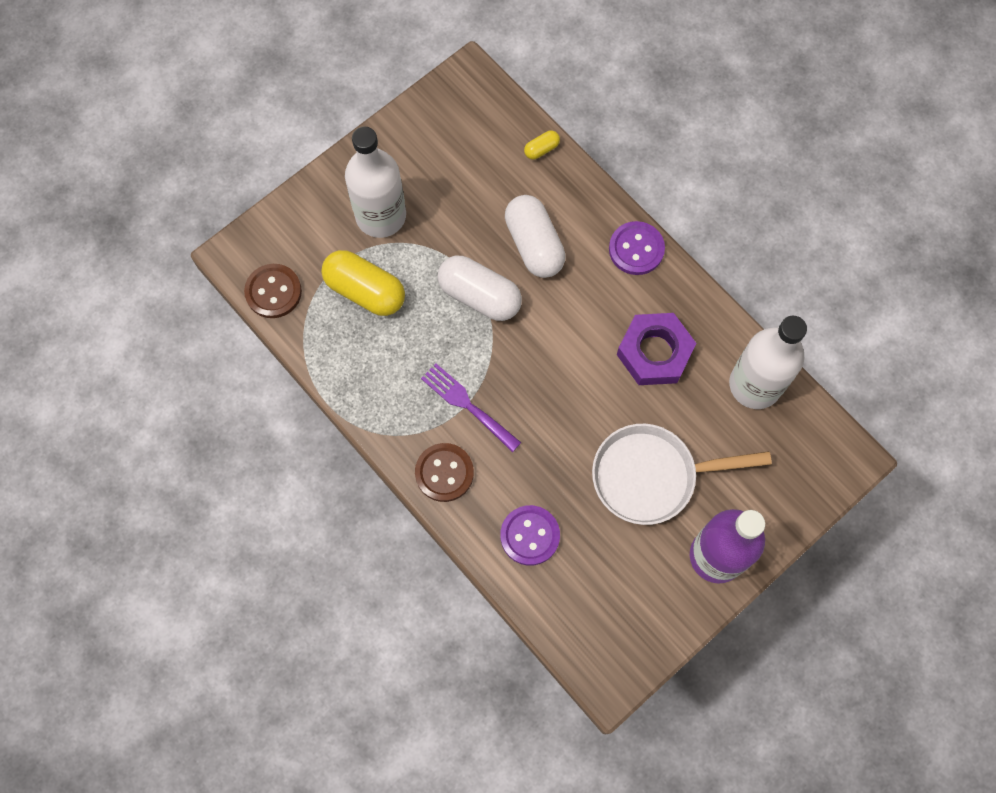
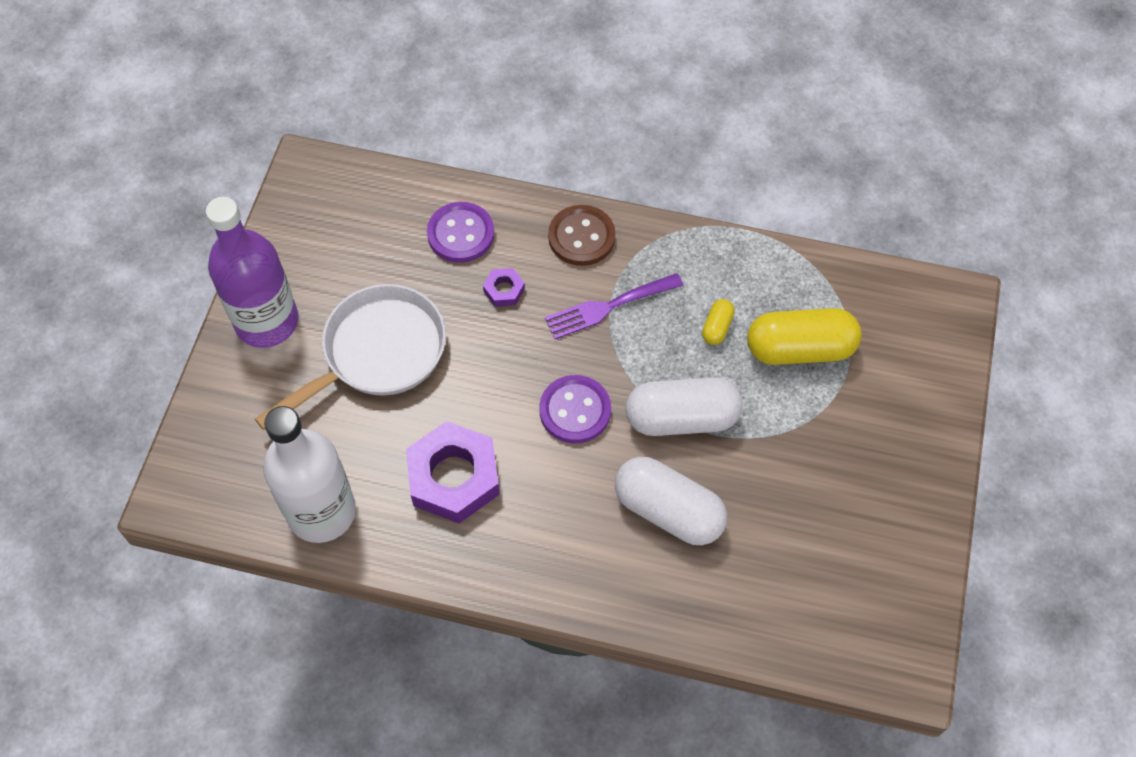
camera: 145 degrees right, 10 degrees down
brown button [244,264,302,318] -> none
white bottle [345,126,406,238] -> none
purple fork [421,363,522,452] -> purple fork turned 150 degrees clockwise [545,273,684,339]
yellow capsule [524,130,560,160] -> yellow capsule moved to [702,299,735,345]
purple button [609,221,665,275] -> purple button moved to [540,375,611,443]
none -> purple nut [483,268,525,307]

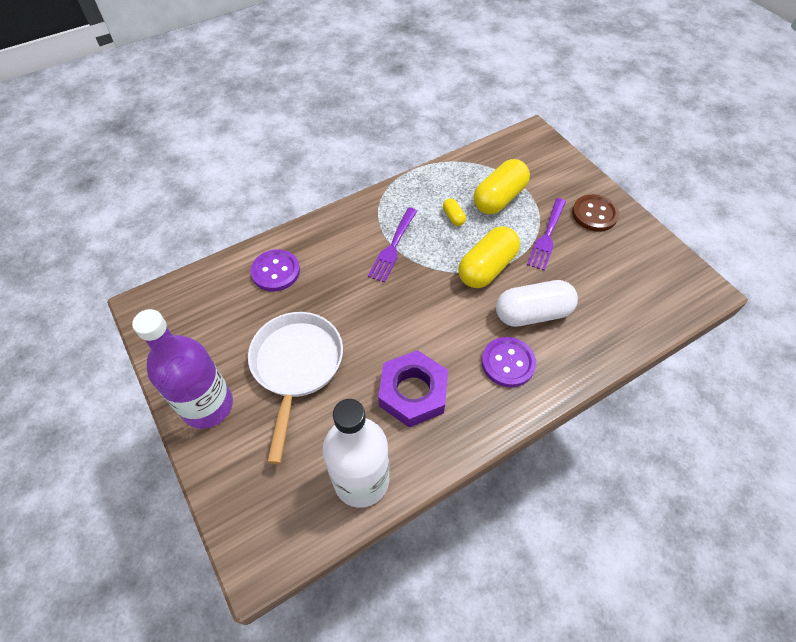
camera: 45 degrees left, 5 degrees down
purple nut [483,268,525,307] -> none
purple button [540,375,611,443] -> purple button moved to [482,337,536,387]
brown button [548,205,616,266] -> brown button moved to [572,194,619,232]
white capsule [626,377,743,436] -> yellow capsule [458,226,520,288]
none -> purple fork [527,198,566,271]

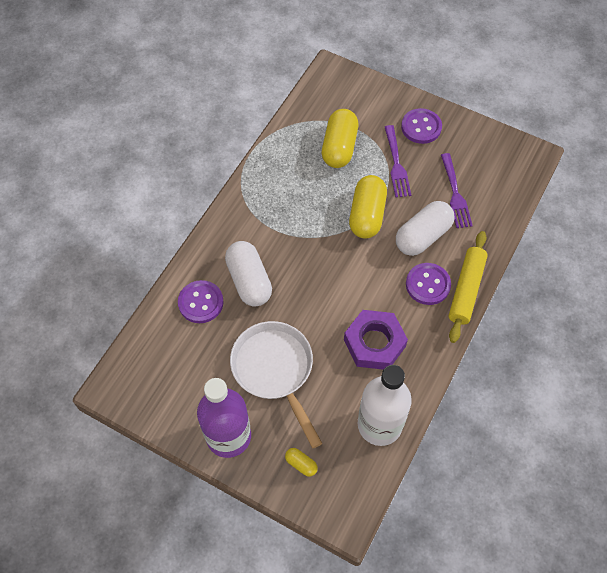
camera: 30 degrees left, 5 degrees up
purple fork [368,208,417,282] -> purple fork moved to [441,153,473,228]
yellow capsule [443,198,466,226] -> yellow capsule moved to [285,448,318,477]
brown button [572,194,619,232] -> purple button [401,108,442,144]
none -> white capsule [225,241,272,307]
none -> yellow rolling pin [449,231,488,343]

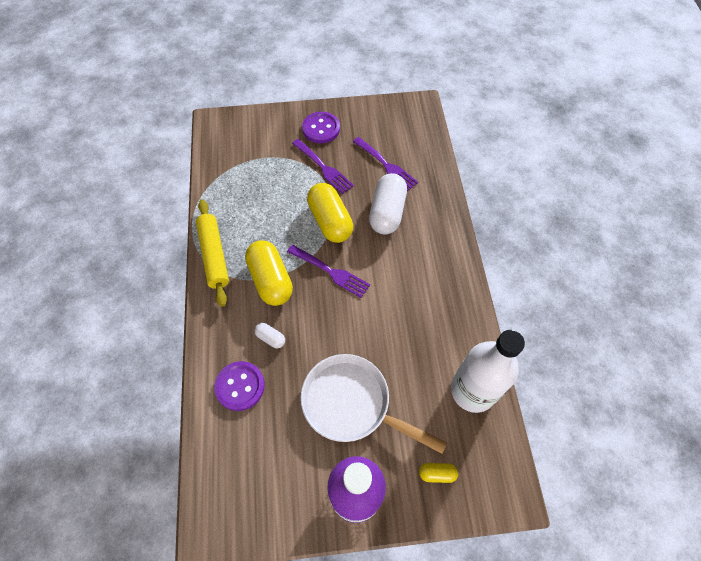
camera: 35 degrees left, 0 degrees up
white capsule [225,241,272,307] -> white capsule [254,323,285,349], size x0.45
yellow capsule [322,109,358,168] -> yellow capsule moved to [245,240,293,306]
purple nut [344,310,408,370] -> none
purple button [406,263,451,305] -> none
yellow rolling pin [449,231,488,343] -> yellow rolling pin moved to [196,200,229,307]
none -> purple fork [287,245,370,298]

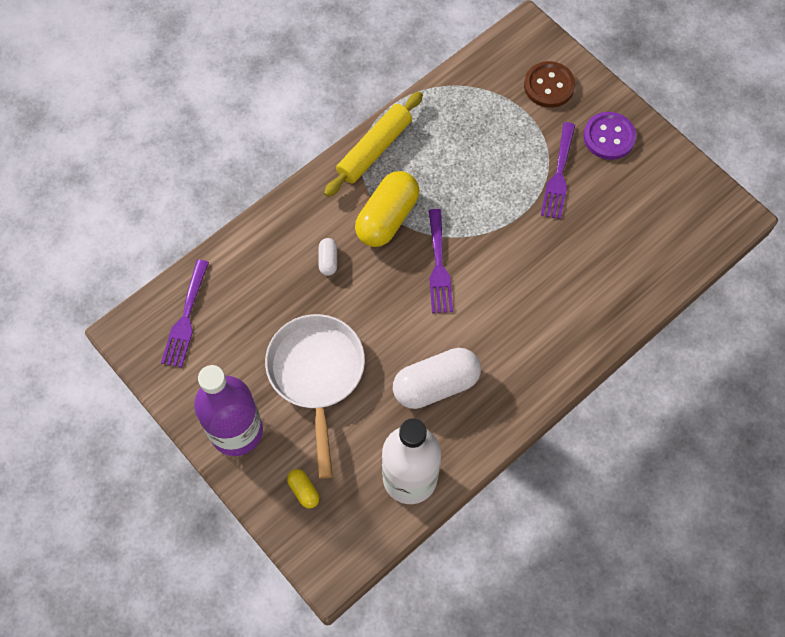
camera: 55 degrees right, 5 degrees up
purple button [214,361,265,411] -> none
yellow capsule [307,183,353,243] -> none
purple fork [353,137,418,191] -> purple fork moved to [161,260,209,368]
white capsule [369,173,407,235] -> white capsule moved to [393,348,481,409]
none -> brown button [524,61,575,108]

